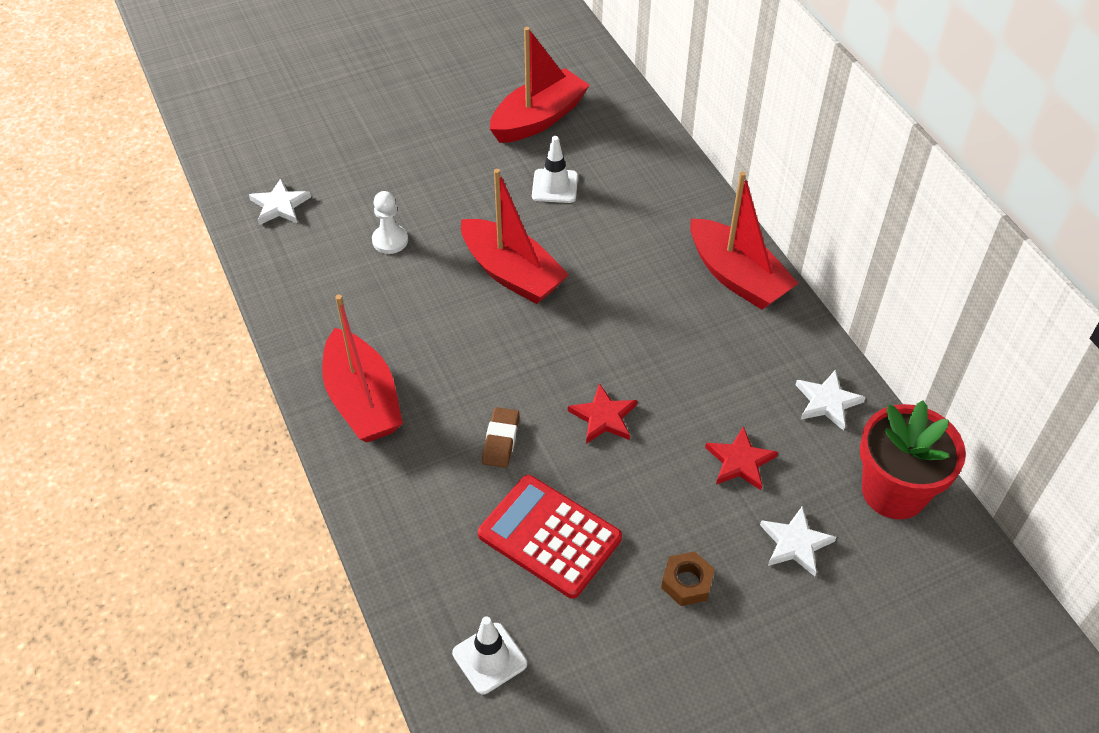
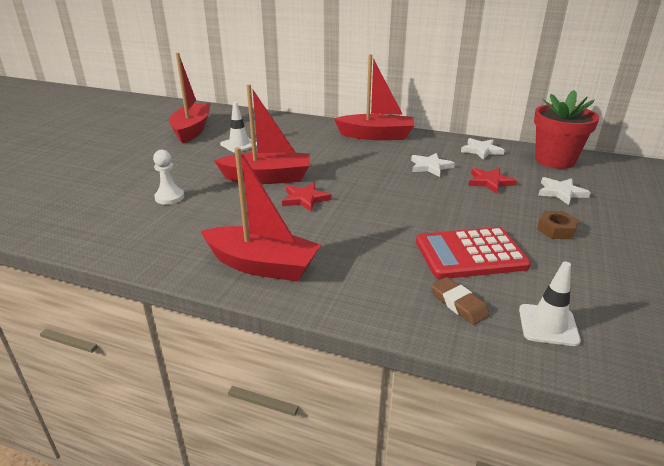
camera: 45 degrees left, 20 degrees down
white star [249,178,311,225] -> white star moved to [411,153,455,177]
brown eraser [482,407,520,468] -> brown eraser moved to [431,277,490,325]
red star [568,383,637,444] -> red star moved to [282,183,331,211]

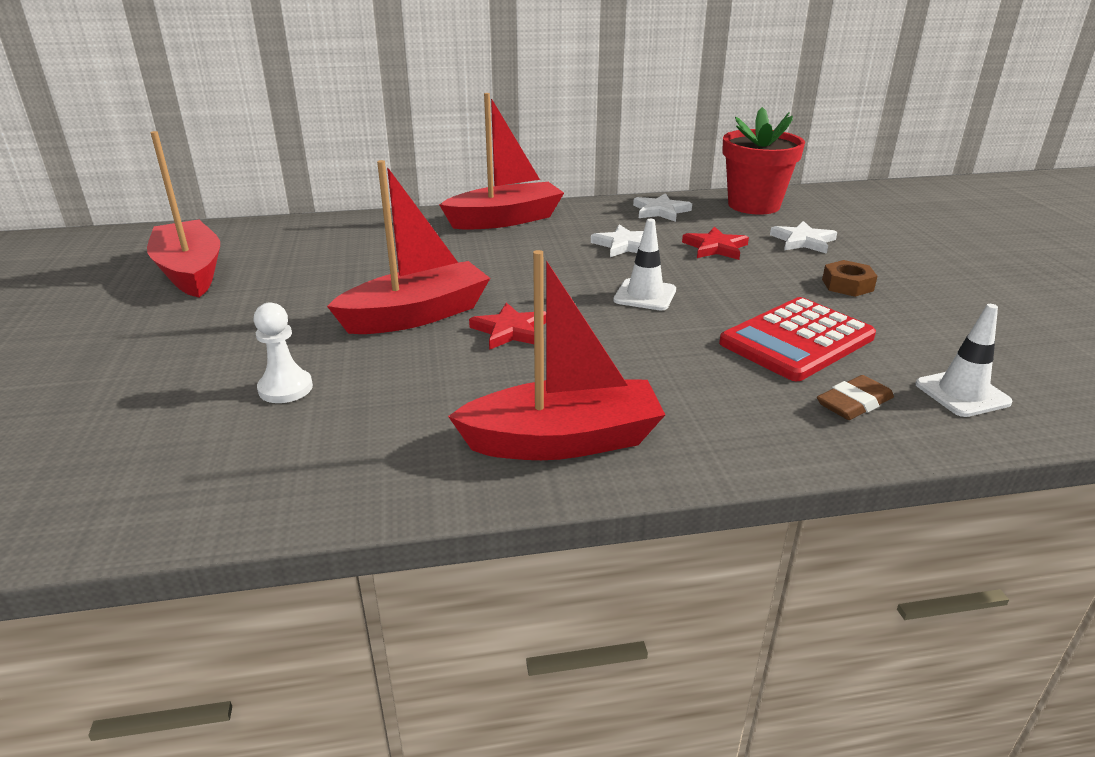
camera: 30 degrees left, 0 degrees up
white traffic cone [220,102,257,153] -> white traffic cone moved to [613,219,676,310]
brown eraser [431,277,490,325] -> brown eraser turned 60 degrees counterclockwise [817,375,894,420]

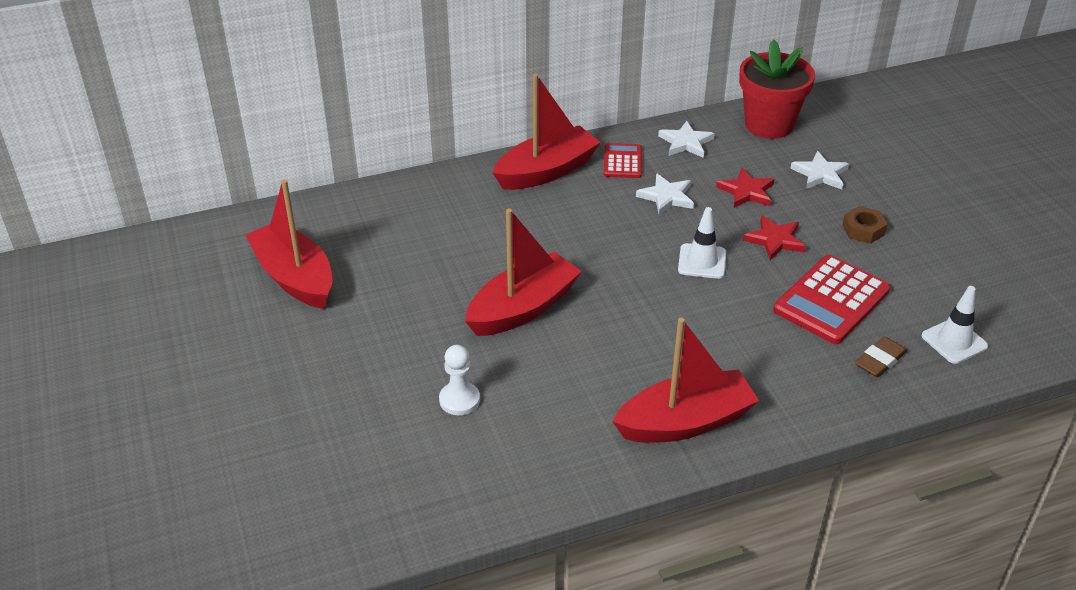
camera: 10 degrees left, 10 degrees up
red star [469,302,546,350] -> red star moved to [743,215,806,260]
none -> red calculator [604,143,642,178]

